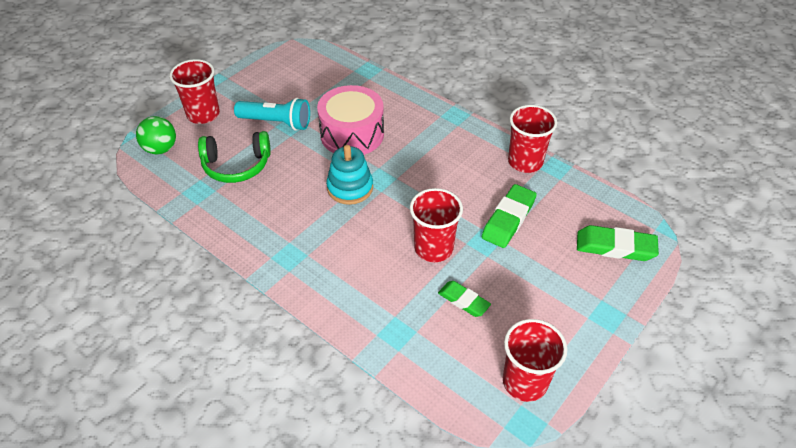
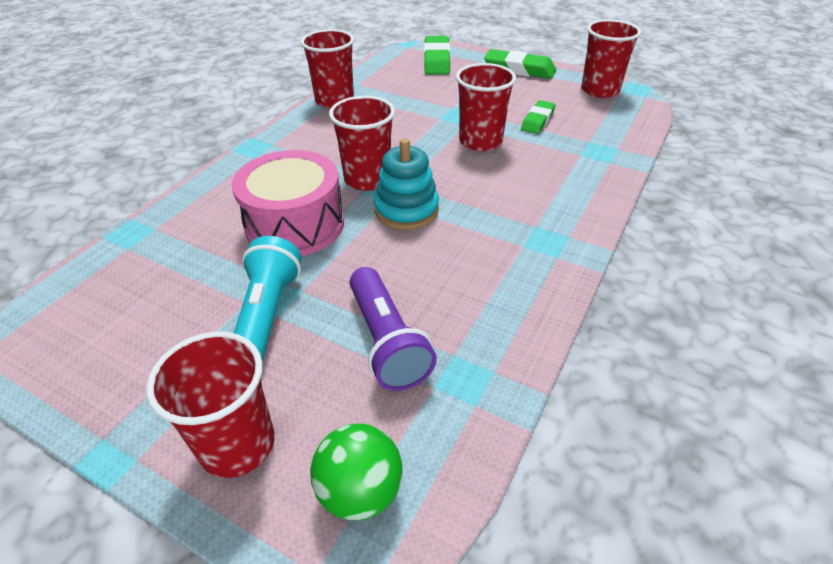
camera: 100 degrees left, 5 degrees down
green headphones [198,131,271,183] -> purple flashlight [350,267,437,391]
green eraser [482,184,537,248] -> green eraser moved to [484,49,556,79]
none -> red cup [329,96,395,191]

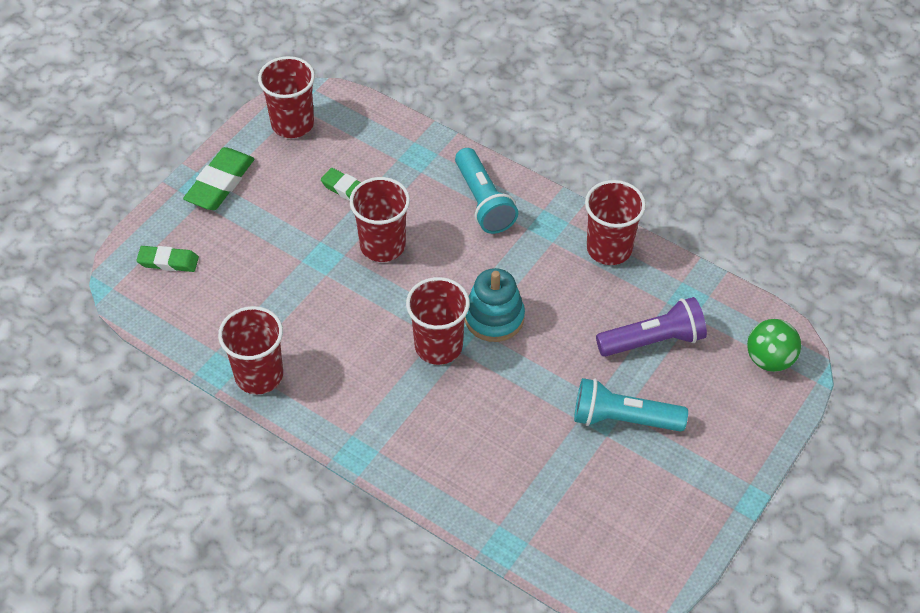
camera: 85 degrees left, 10 degrees up
red cup [146,332,275,478] -> red cup moved to [585,180,646,265]
pink drum [232,150,344,256] -> none
green eraser [424,36,450,75] -> green eraser [136,246,199,272], size x0.65
none -> turquoise flashlight [455,148,518,234]

